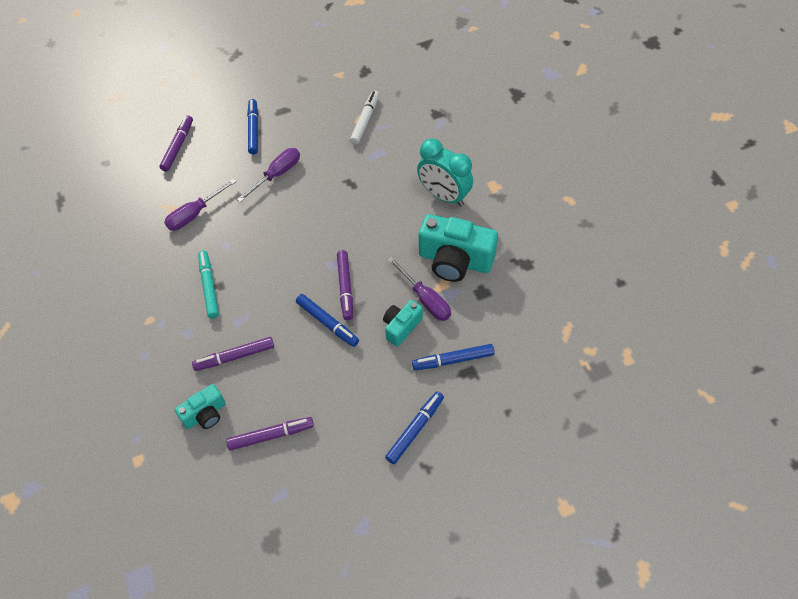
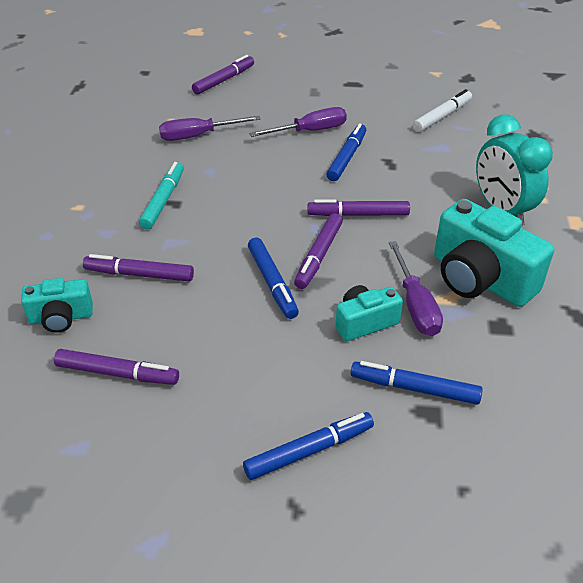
camera: 25 degrees right, 15 degrees down
blue marker [247,99,258,154] -> blue marker moved to [326,123,366,181]
none -> purple marker [307,199,410,216]

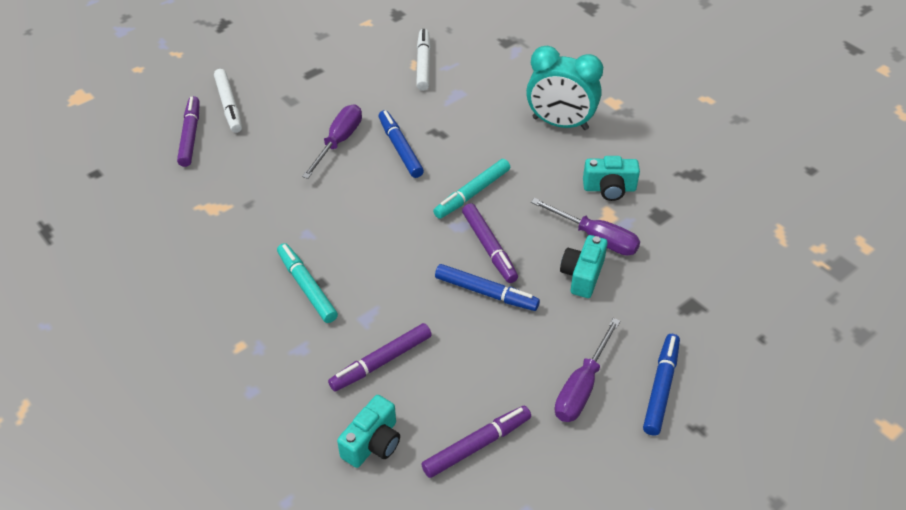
camera: 45 degrees left, 5 degrees up
purple screwdriver [159,116,261,141] -> purple screwdriver moved to [555,318,620,422]
purple marker [307,199,410,216] -> turquoise marker [433,159,510,219]
blue marker [351,361,483,405] -> none
turquoise camera [434,199,554,307] -> turquoise camera [583,156,640,201], size x0.55
none -> white marker [214,69,242,133]

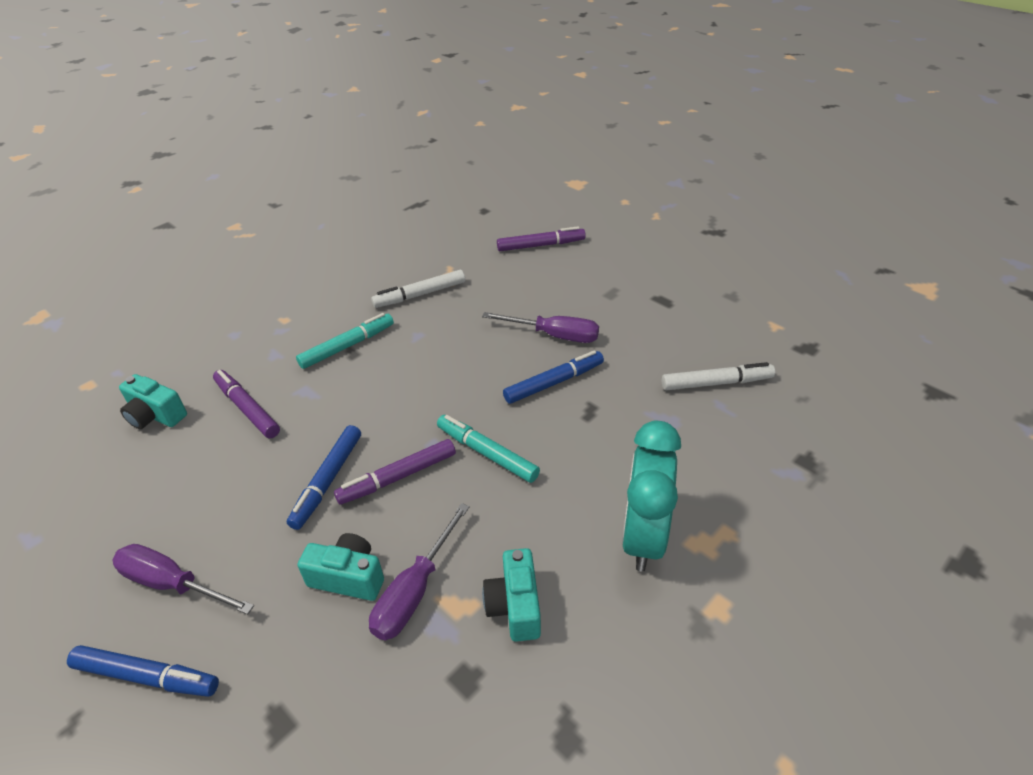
camera: 85 degrees right, 5 degrees down
white marker [214,69,242,133] -> white marker moved to [371,270,465,308]
purple marker [421,406,531,478] -> none

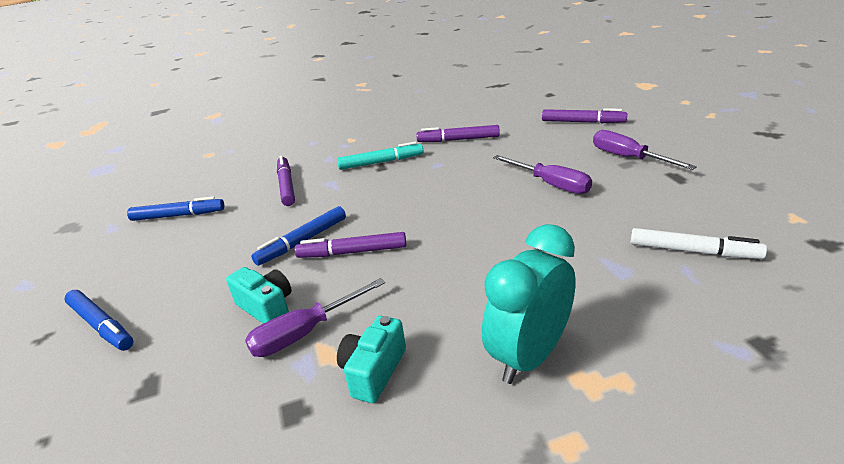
camera: 30 degrees right, 10 degrees down
purple screwdriver [113,544,254,615] -> purple screwdriver moved to [593,130,697,170]
turquoise camera [119,374,187,429] -> none
white marker [371,270,465,308] -> purple marker [416,125,500,142]
turquoise marker [437,415,540,483] -> none
blue marker [503,350,604,404] -> blue marker moved to [127,196,224,221]

